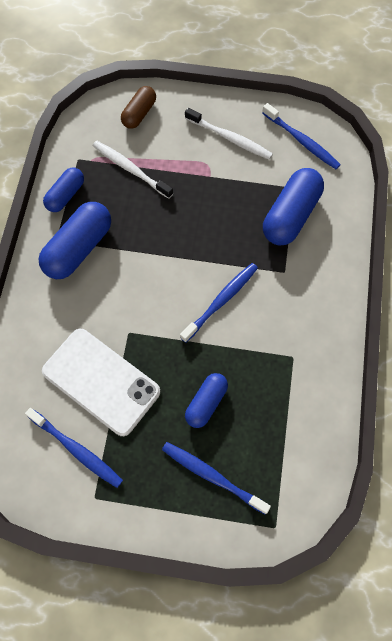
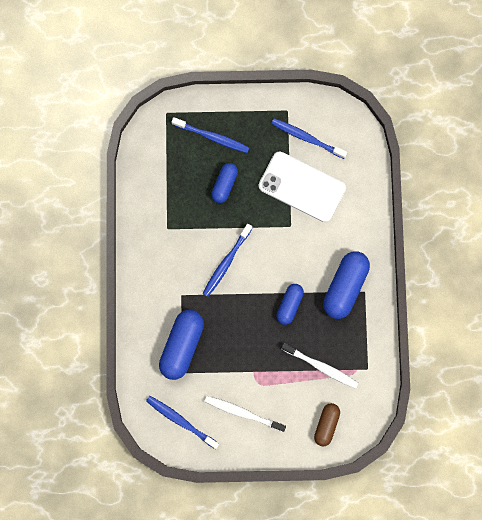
camera: 170 degrees right, 10 degrees up
blue capsule [43,168,84,212] -> blue capsule moved to [276,284,304,325]

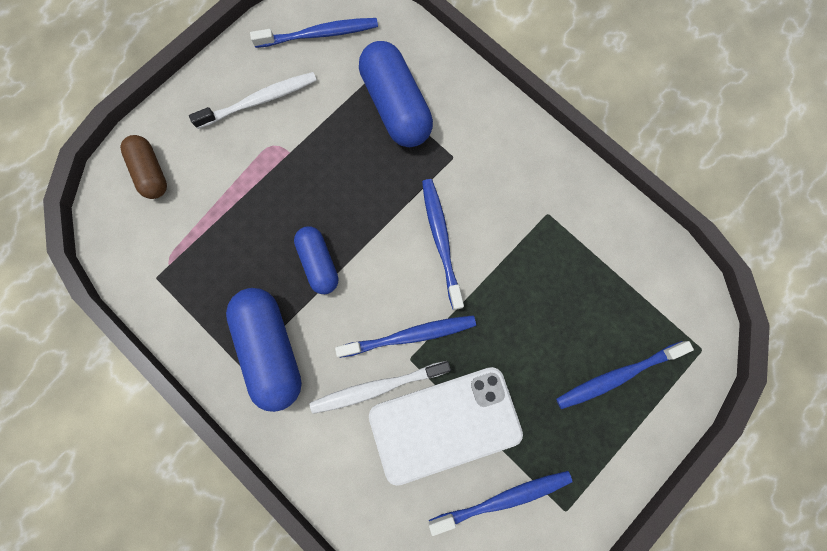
camera: 135 degrees right, 0 degrees up
blue capsule [211,163,238,203] -> none
white toothbrush [281,343,358,389] -> white toothbrush moved to [310,361,451,414]
none -> blue toothbrush [335,315,476,358]

